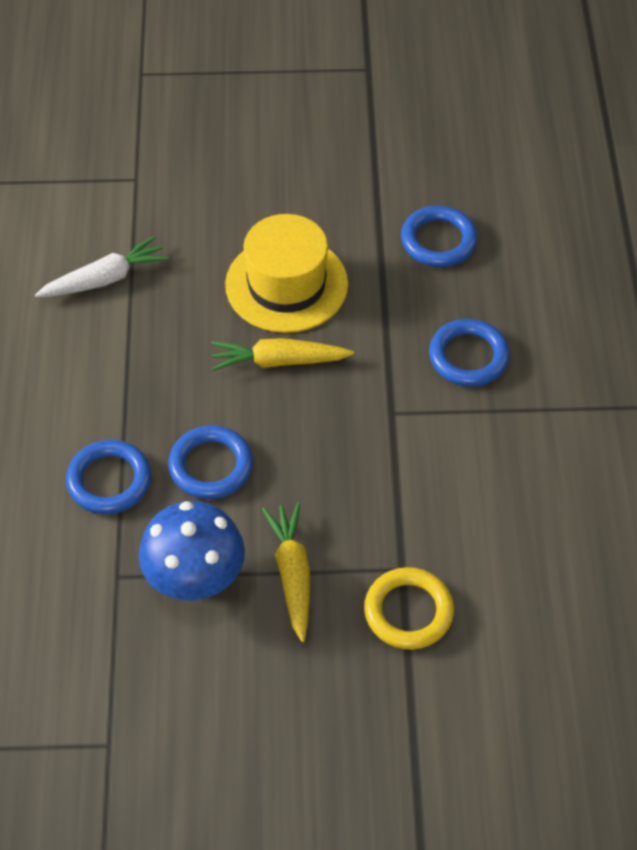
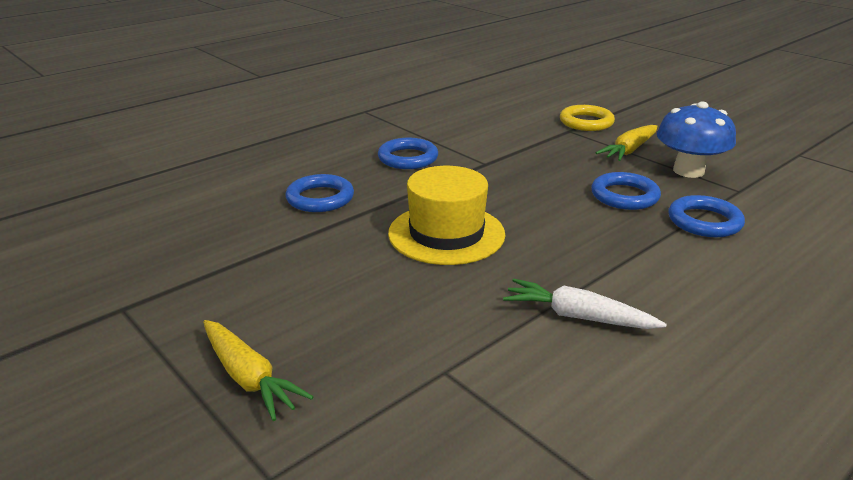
camera: 130 degrees left, 25 degrees down
yellow carrot [211,338,354,371] -> yellow carrot moved to [203,320,313,421]

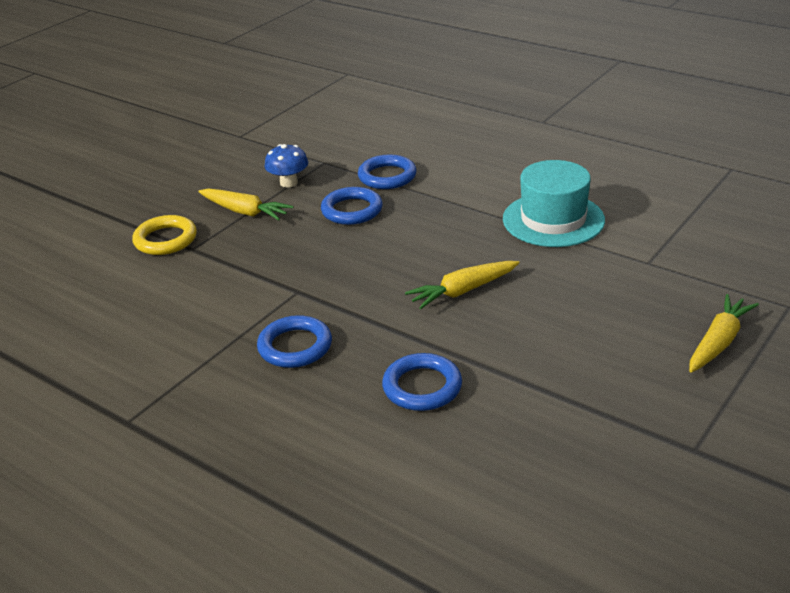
camera: 100 degrees left, 5 degrees up
yellow hat [388,166,505,265] -> yellow carrot [405,261,519,309]
white carrot [503,279,667,329] -> turquoise hat [503,160,605,247]
blue mushroom [657,101,736,178] -> blue mushroom [264,144,308,187], size x0.63

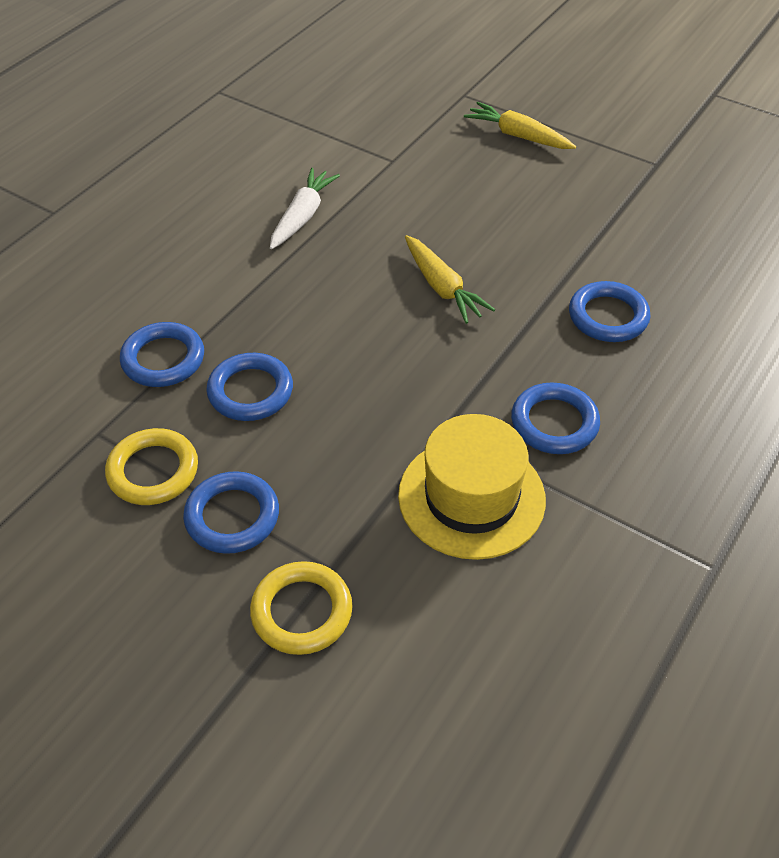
camera: 95 degrees left, 15 degrees up
yellow carrot [198,188,294,220] -> blue ring [183,471,279,554]
blue mushroom [264,144,308,187] -> yellow ring [105,428,198,505]
turquoise hat [503,160,605,247] -> white carrot [270,168,340,249]
none -> yellow hat [398,414,546,560]

